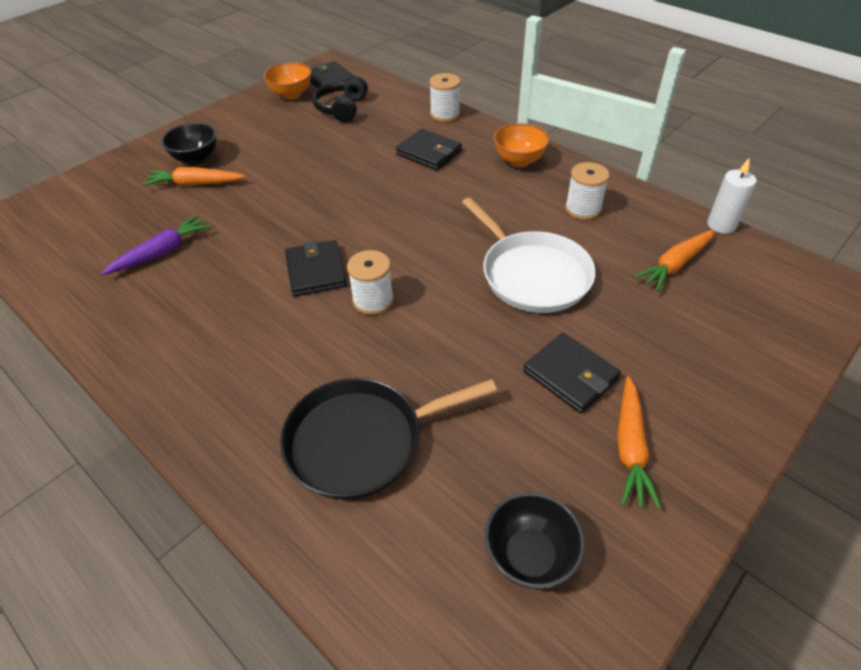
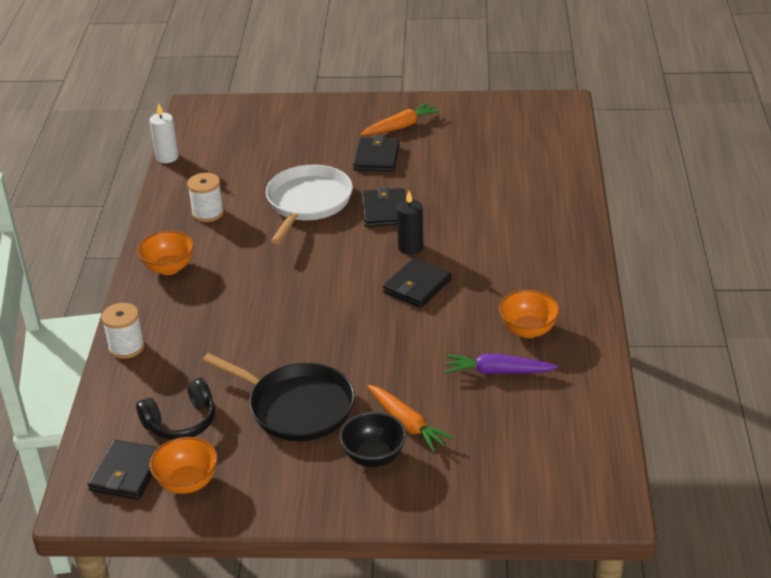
camera: 130 degrees left, 10 degrees down
black pan [280,378,497,500] -> black pan moved to [203,353,355,441]
white spool [347,250,394,315] -> black candle [397,191,423,255]
black wallet [396,129,462,170] -> black wallet moved to [362,187,406,227]
black bowl [485,492,585,589] -> none
orange carrot [634,229,715,292] -> none
none -> orange bowl [499,290,560,338]

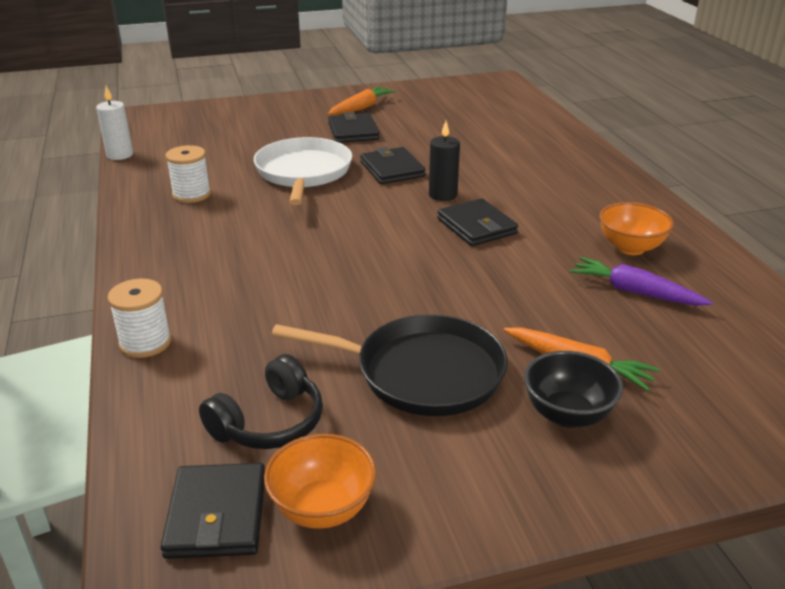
camera: 20 degrees left, 5 degrees down
orange bowl [137,231,194,275] -> none
black wallet [383,258,451,308] -> black wallet turned 45 degrees counterclockwise [437,198,518,246]
purple carrot [445,354,558,374] -> purple carrot turned 45 degrees clockwise [570,257,713,306]

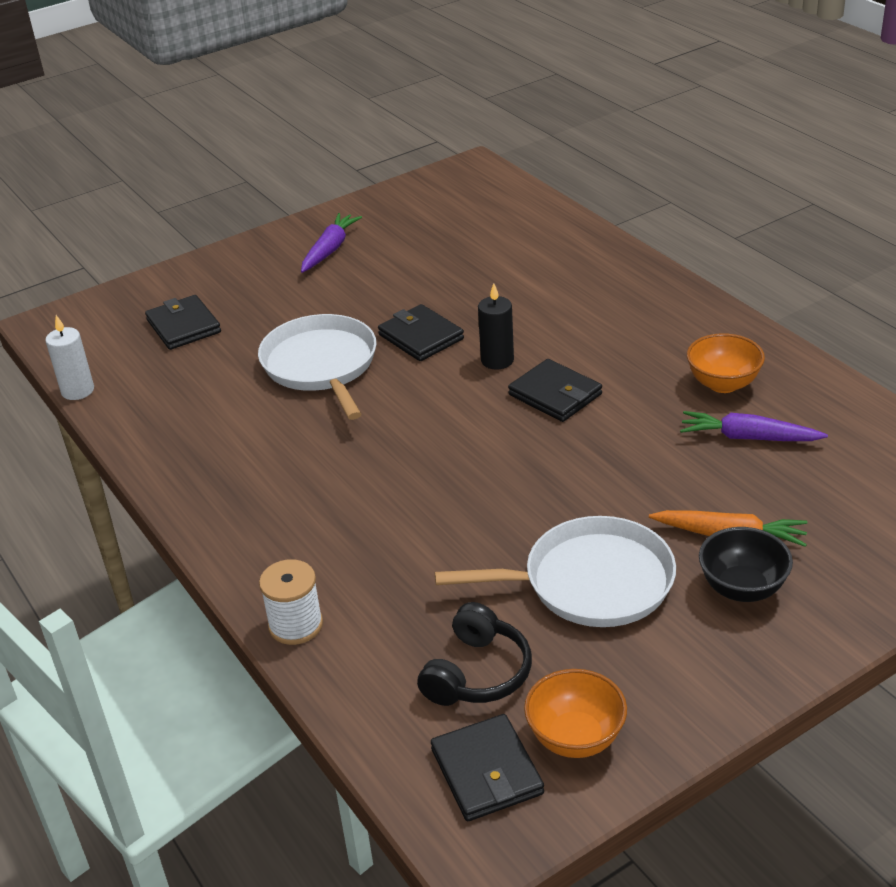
camera: 15 degrees left, 5 degrees up
white spool [166,145,211,203] -> none
black pan [272,314,508,416] -> white pan [435,516,676,627]
orange carrot [328,86,395,115] -> purple carrot [301,213,362,273]
black wallet [328,112,380,143] -> black wallet moved to [145,295,221,350]

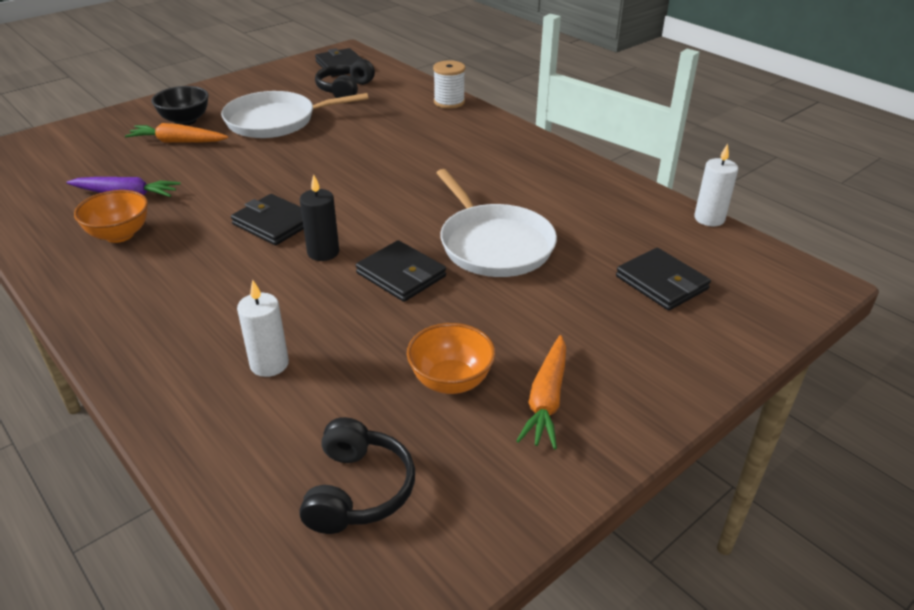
camera: 170 degrees right, 0 degrees up
purple carrot [301,213,362,273] -> orange carrot [516,335,566,450]
orange bowl [524,669,627,758] -> orange bowl moved to [407,323,496,394]
none -> white candle [237,280,289,377]
none -> black headphones [300,417,415,534]

